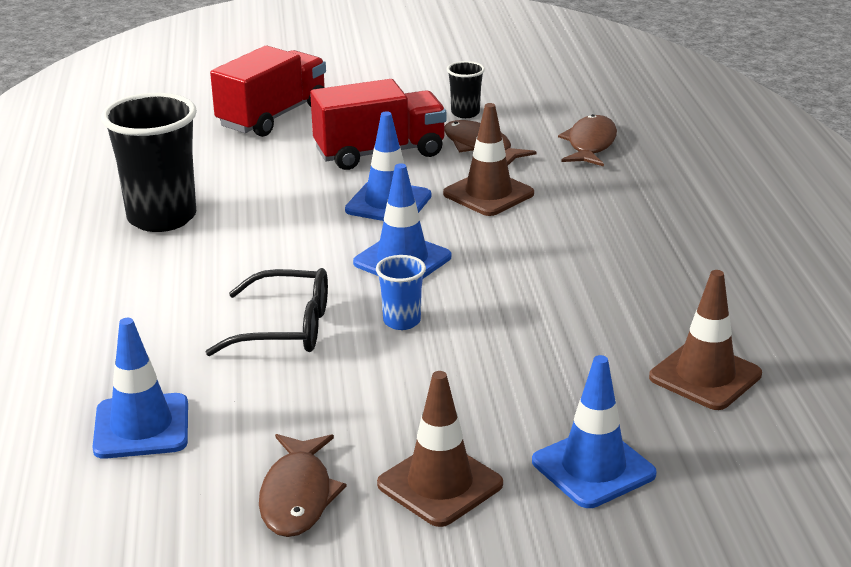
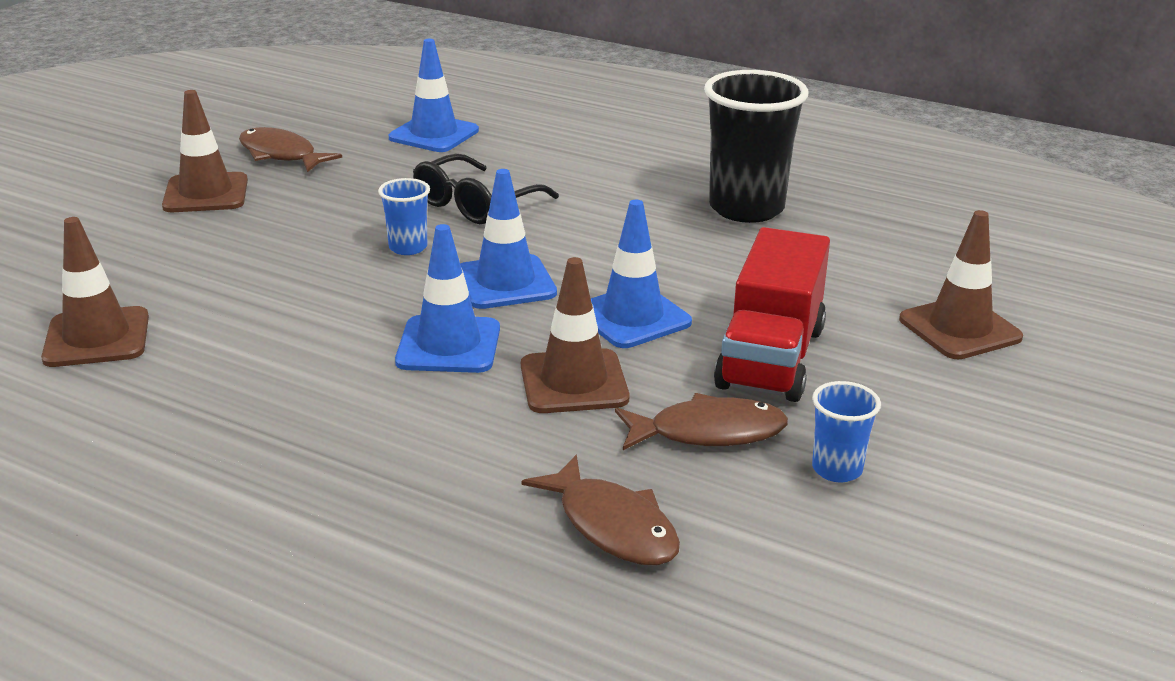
camera: 125 degrees right, 0 degrees up
red truck [210,46,326,137] -> brown traffic cone [899,210,1023,359]
black cup [447,61,485,118] -> blue cup [812,381,881,482]
blue traffic cone [532,355,657,508] -> blue traffic cone moved to [395,224,500,373]

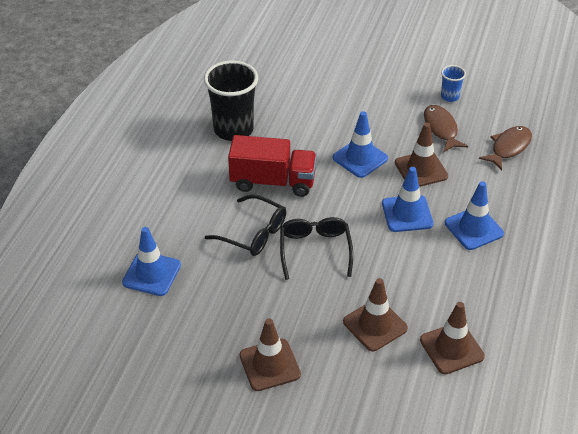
camera: 100 degrees left, 15 degrees up
brown fish [239,127,342,172] -> none
blue cup [378,178,430,255] -> black glasses [280,217,353,280]
blue traffic cone [460,169,557,309] -> blue traffic cone moved to [445,181,504,250]
red truck [714,227,830,402] -> red truck moved to [228,135,317,197]
brown traffic cone [899,210,1023,359] -> brown traffic cone moved to [343,278,408,351]

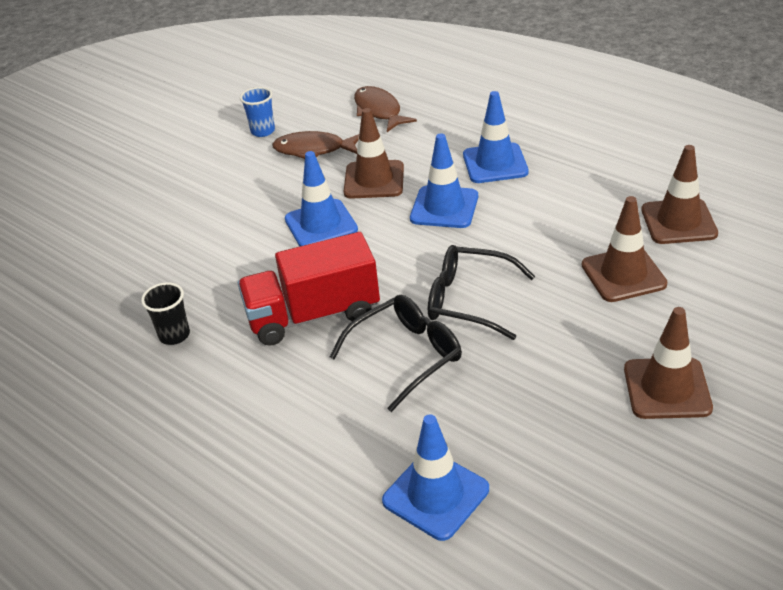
camera: 65 degrees left, 5 degrees down
black cup [204,61,258,141] -> black cup [141,282,190,345], size x0.48
red truck [228,135,317,197] -> red truck turned 135 degrees counterclockwise [238,232,380,346]

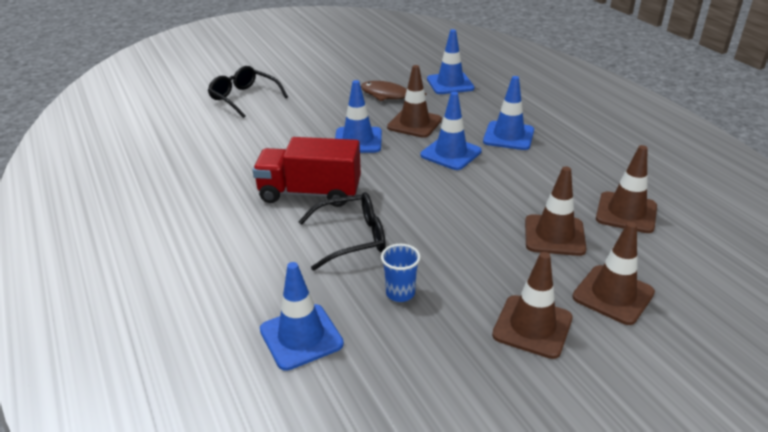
camera: 20 degrees right, 5 degrees down
black cup [141,282,190,345] -> none
blue cup [240,87,275,137] -> blue cup moved to [381,244,421,302]
brown fish [354,86,417,132] -> blue traffic cone [427,29,474,94]
black glasses [428,245,535,340] -> black glasses moved to [208,66,288,118]
none -> brown traffic cone [572,222,655,325]

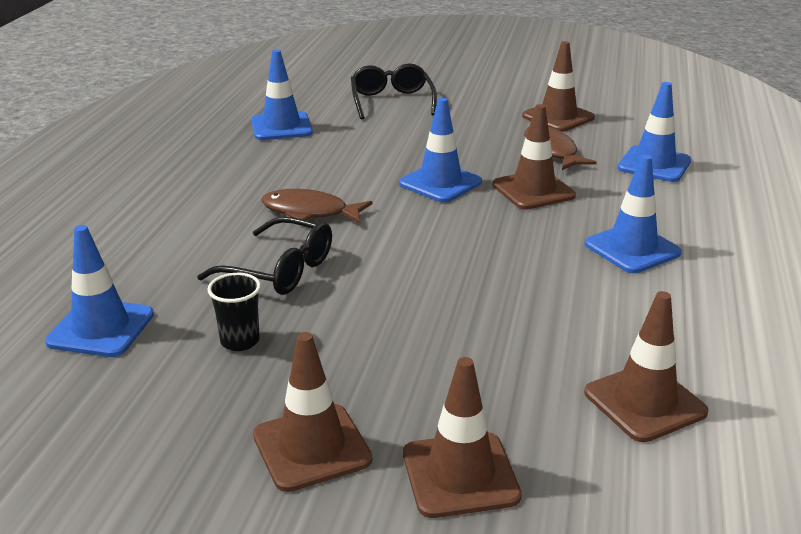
camera: 40 degrees right, 5 degrees down
red truck [253,137,361,207] -> brown fish [261,189,373,223]
blue cup [381,244,421,302] -> black cup [207,273,261,351]
blue traffic cone [420,92,482,170] -> blue traffic cone moved to [251,50,313,140]
brown traffic cone [525,166,587,256] -> brown traffic cone moved to [522,41,595,132]

